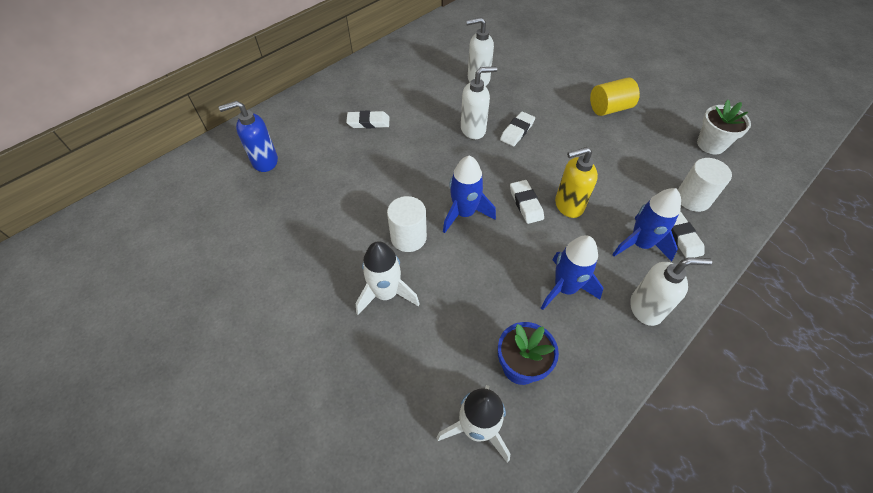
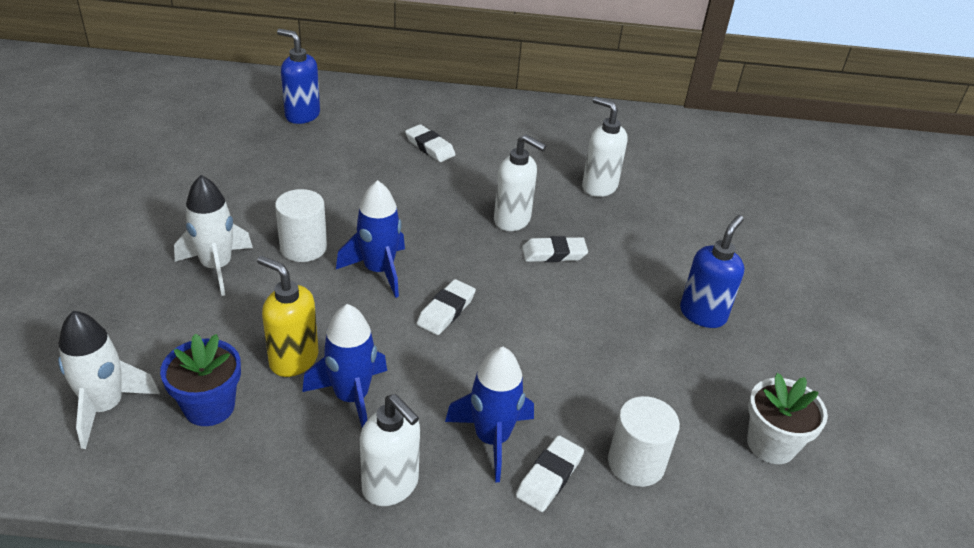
camera: 45 degrees right, 15 degrees down
yellow soap dispenser [555,147,598,218] -> yellow soap dispenser moved to [257,256,319,377]
yellow cylinder [590,77,640,116] -> blue soap dispenser [680,215,744,328]

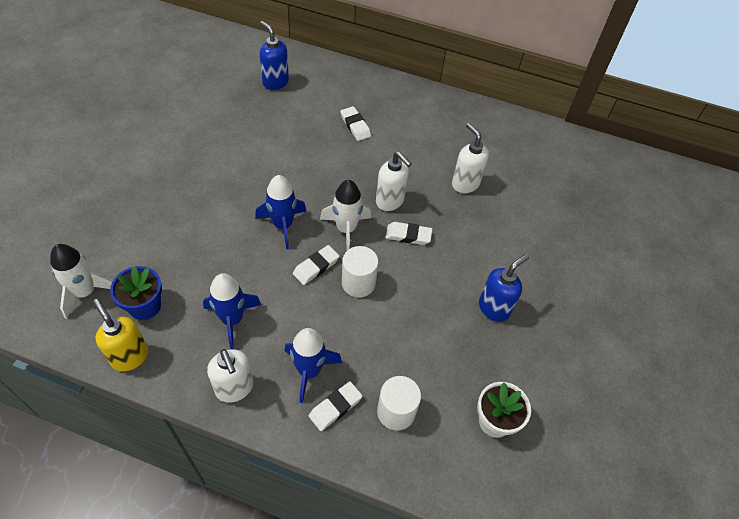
camera: 15 degrees right, 15 degrees up
white rocket [174,175,253,296] -> white rocket moved to [320,180,371,251]
yellow soap dispenser [257,256,319,377] -> yellow soap dispenser moved to [93,299,148,371]
white cylinder [275,189,327,262] -> white cylinder moved to [342,246,378,297]

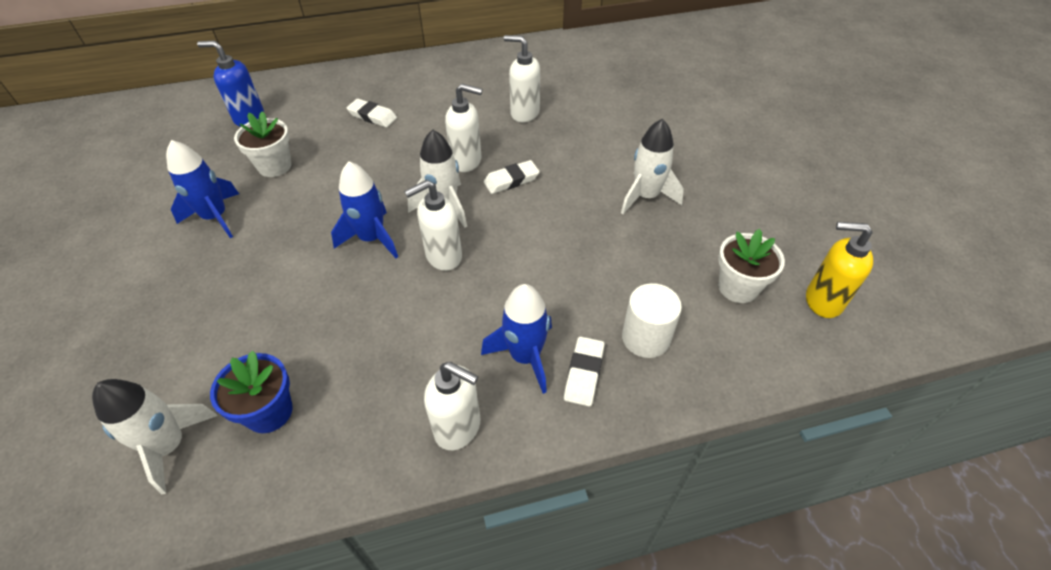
camera: 30 degrees left, 5 degrees down
yellow soap dispenser [93,299,148,371] -> yellow soap dispenser moved to [806,222,873,318]
blue rocket [203,273,261,349] -> blue rocket moved to [166,140,239,238]
white eraser [293,245,339,285] -> white soap dispenser [404,180,462,271]
white cylinder [342,246,378,297] -> none
blue soap dispenser [479,254,529,322] -> white rocket [621,119,684,214]
none -> white flower pot [234,111,292,177]

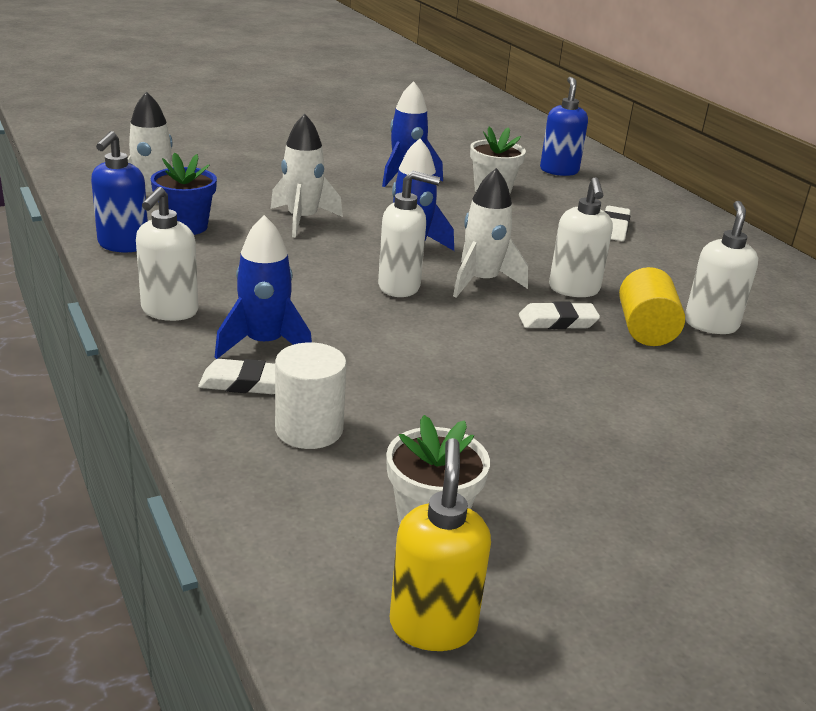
camera: 75 degrees right, 20 degrees down
white soap dispenser [404,180,462,271] -> white soap dispenser turned 135 degrees clockwise [378,171,440,297]
white eraser [484,160,540,194] -> white eraser turned 60 degrees counterclockwise [519,301,600,329]
white rocket [621,119,684,214] -> white rocket moved to [270,114,343,238]
none -> blue soap dispenser [91,131,148,253]
none -> yellow cylinder [619,267,685,346]

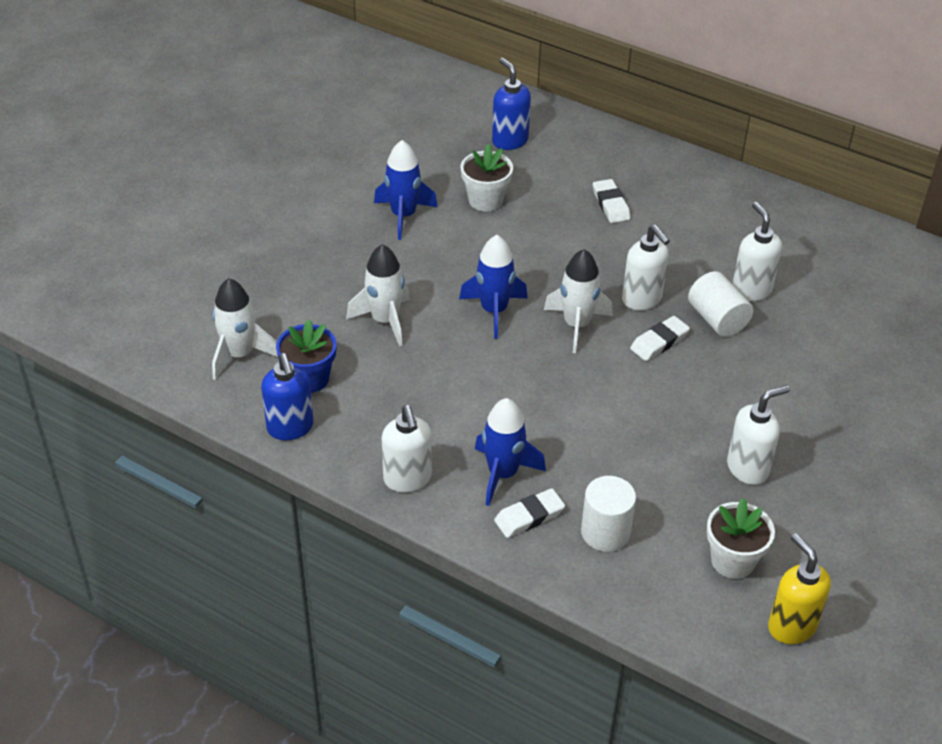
camera: 30 degrees left, 15 degrees up
white soap dispenser [378,171,440,297] -> white soap dispenser moved to [727,385,790,485]
yellow cylinder [619,267,685,346] -> white cylinder [688,271,753,337]

